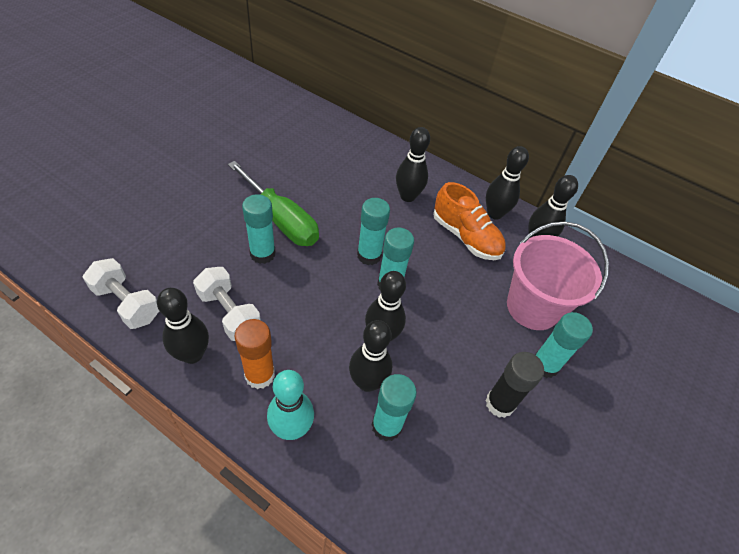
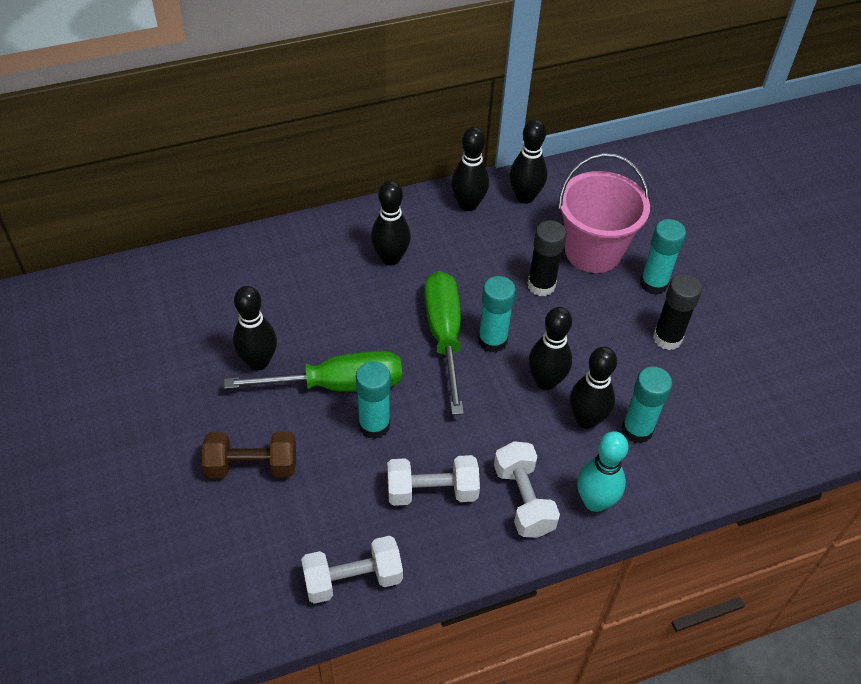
camera: 50 degrees left, 0 degrees up
black bowling pin [157,288,209,364] -> black bowling pin moved to [233,286,277,370]
orange glue stick [234,319,275,389] -> white dumbbell [494,441,560,538]
turquoise glue stick [357,198,390,265] -> green screwdriver [424,271,464,415]
orange shoe [433,182,506,260] -> none
none -> brown dumbbell [202,432,296,478]
none -> black glue stick [527,220,567,296]

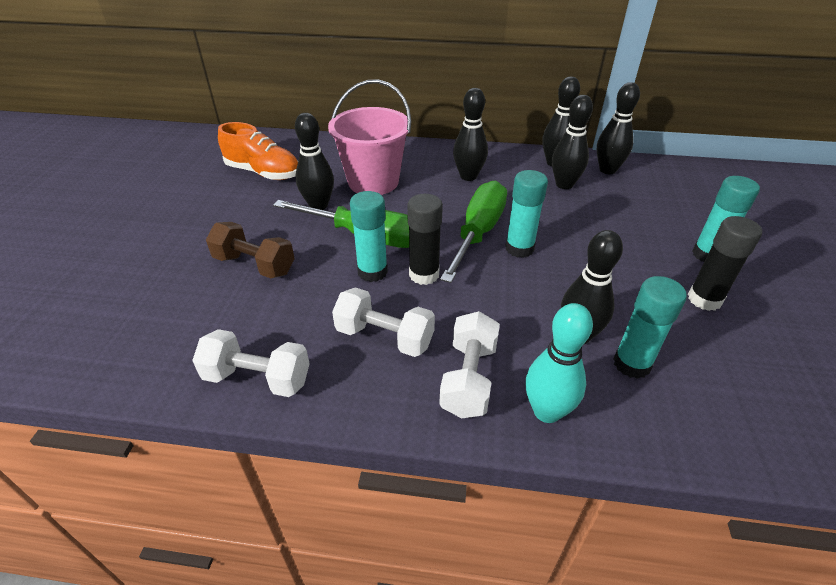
camera: 30 degrees right, 10 degrees down
black glue stick [527,220,567,296] -> black glue stick moved to [407,194,443,285]
black bowling pin [528,307,572,390] -> black bowling pin moved to [552,95,593,189]
pink bucket [558,153,650,273] -> pink bucket moved to [328,80,411,195]
none -> orange shoe [218,122,298,180]

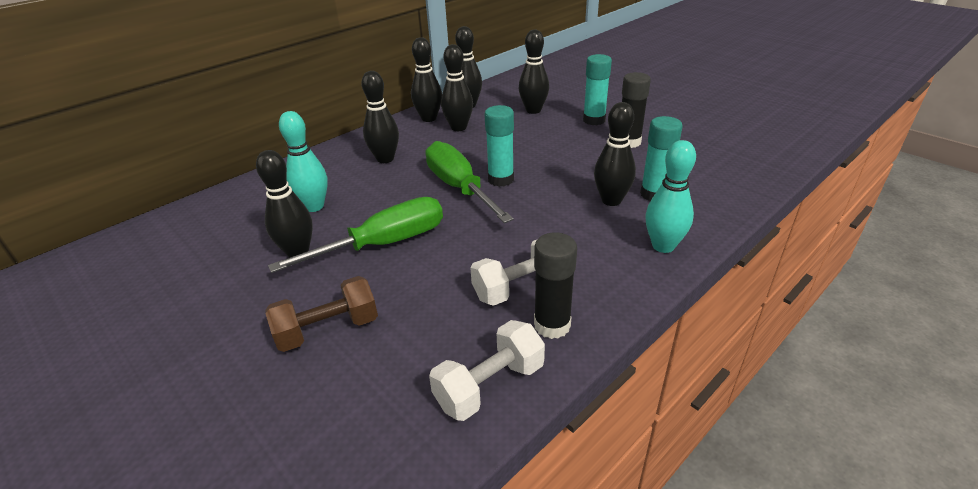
camera: 50 degrees left, 5 degrees down
orange shoe [218,122,298,180] -> none
pink bucket [328,80,411,195] -> turquoise bowling pin [279,111,328,212]
turquoise glue stick [350,191,388,282] -> none
black glue stick [407,194,443,285] -> black glue stick moved to [534,232,577,339]
white dumbbell [439,311,500,418] -> none
none -> black bowling pin [519,29,549,114]

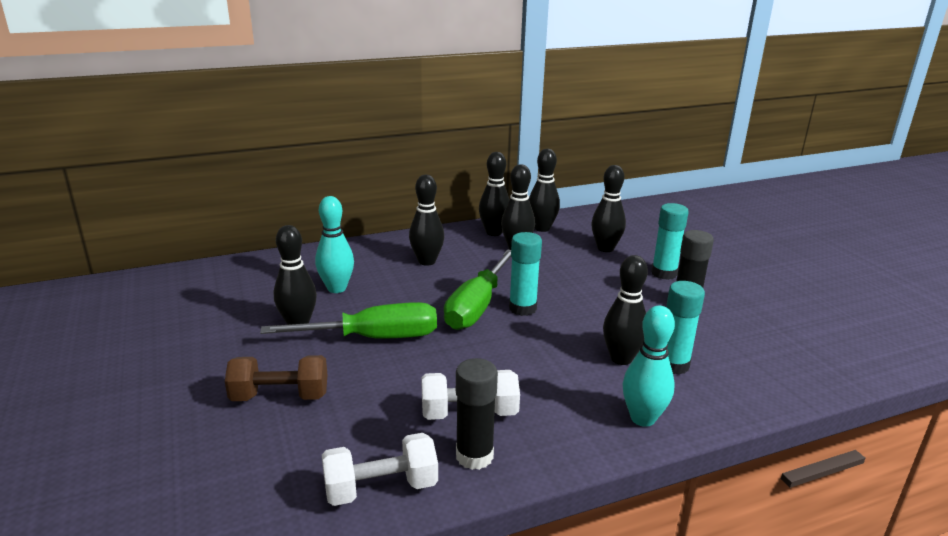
camera: 20 degrees right, 10 degrees down
green screwdriver [425,141,514,223] -> green screwdriver turned 150 degrees counterclockwise [444,249,511,330]

